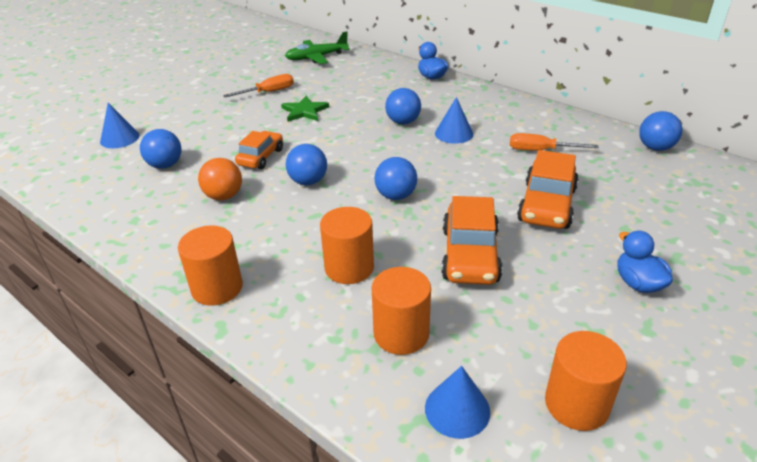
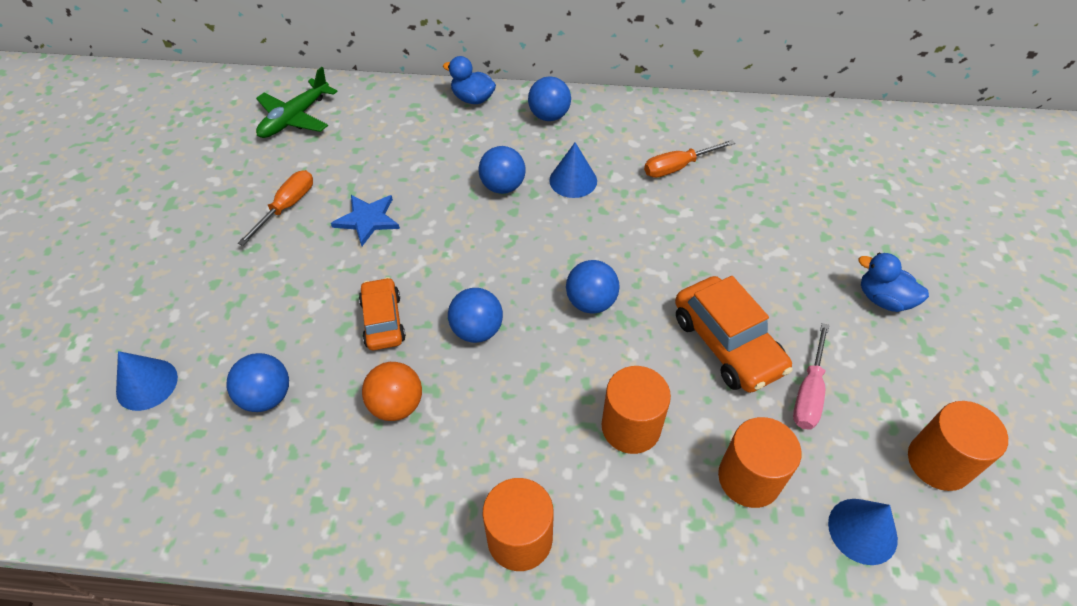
camera: 35 degrees left, 15 degrees up
green star [281,96,329,122] -> blue star [331,195,400,246]
orange car [517,150,579,229] -> none
blue ball [639,111,682,151] -> blue ball moved to [528,76,571,121]
none -> pink screwdriver [793,323,829,430]

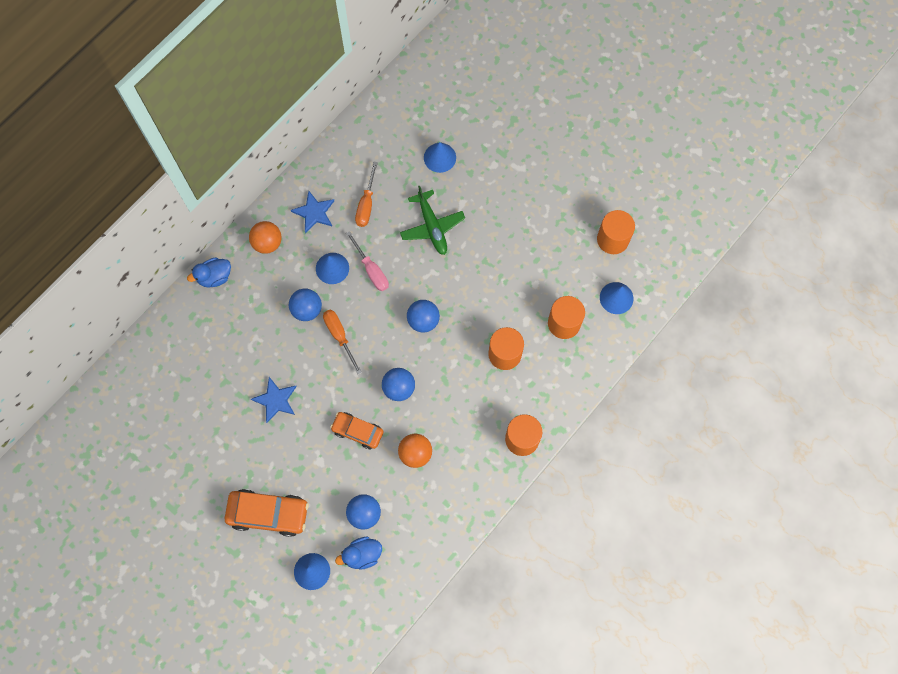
camera: 55 degrees left, 20 degrees up
orange screwdriver [238,170,313,246] -> orange screwdriver moved to [323,309,362,374]
green plane [256,67,338,138] -> green plane moved to [400,186,465,255]
blue ball [528,76,571,121] -> orange ball [249,221,282,254]
orange car [675,276,793,393] -> orange car moved to [224,489,309,537]
pink screwdriver [793,323,829,430] -> pink screwdriver moved to [346,231,389,291]
blue duck [858,253,929,312] -> blue duck moved to [335,536,382,570]
none -> blue star [291,191,334,233]
none -> blue cone [424,142,456,173]

